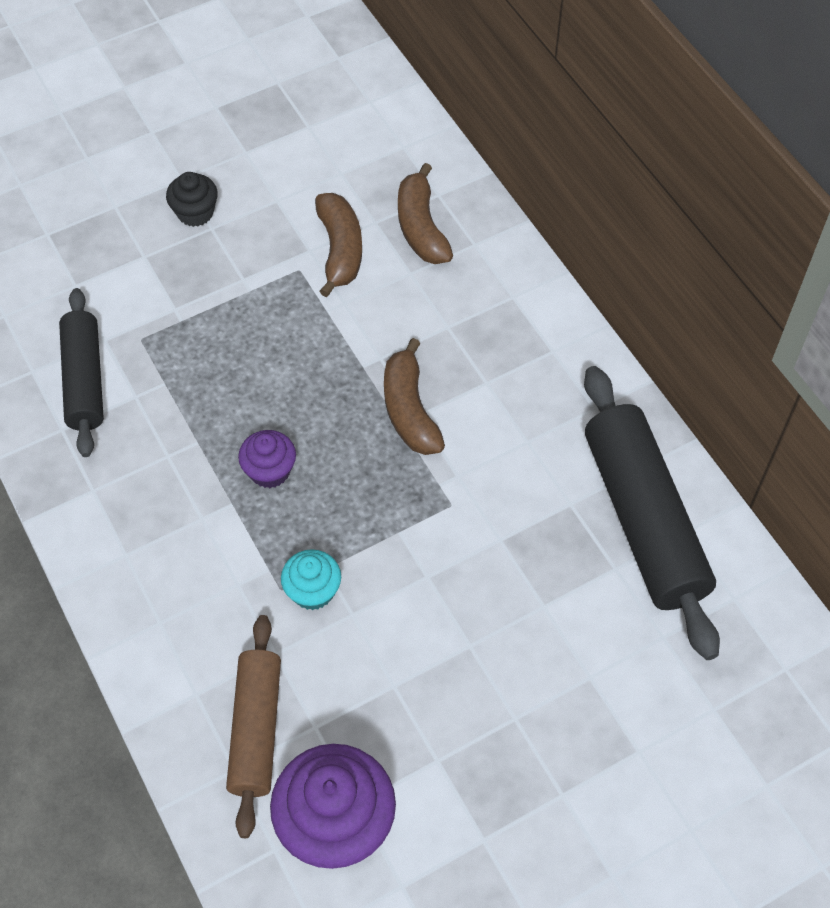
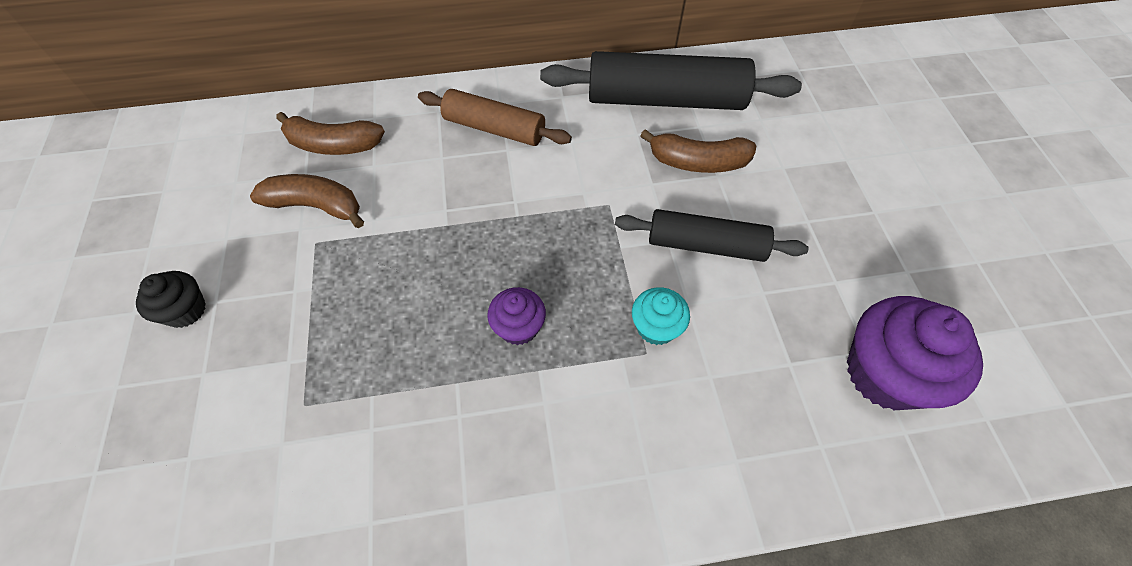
camera: 70 degrees left, 0 degrees up
black rolling pin [59,288,104,457] -> black rolling pin moved to [615,209,809,262]
brown rolling pin [226,615,281,838] -> brown rolling pin moved to [418,89,572,146]
brown banana [384,338,445,455] -> brown banana moved to [640,129,756,173]

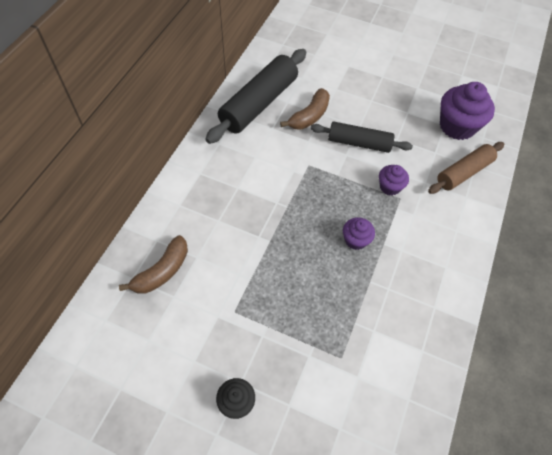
camera: 60 degrees left, 0 degrees up
brown banana [250,174,364,228] -> none
brown rolling pin [418,89,572,146] -> brown rolling pin moved to [428,142,505,194]
black rolling pin [615,209,809,262] -> black rolling pin turned 60 degrees clockwise [310,121,413,153]
turquoise cupcake [632,287,690,345] -> purple cupcake [379,165,409,196]

